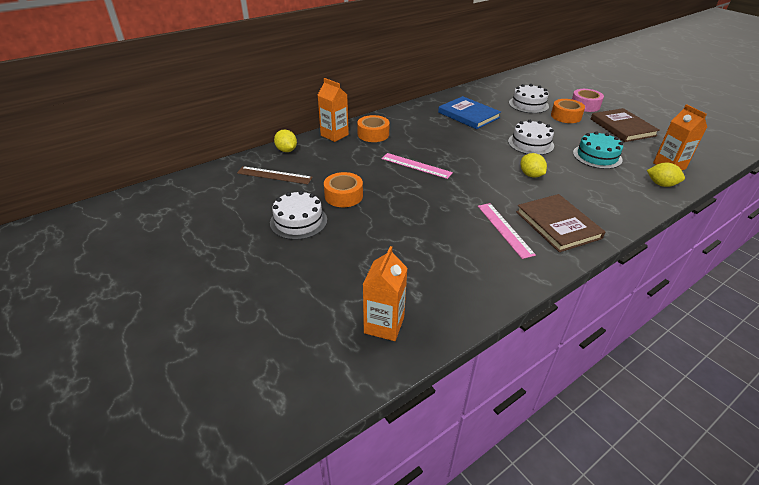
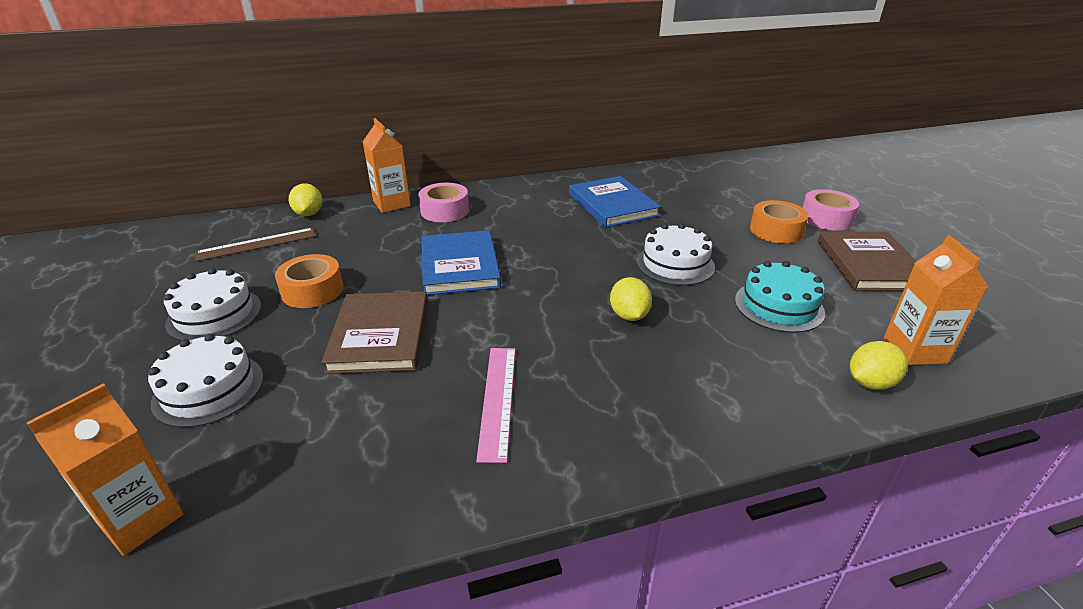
camera: 20 degrees right, 5 degrees down
brown ruler [237,166,313,184] -> brown ruler turned 60 degrees counterclockwise [195,228,316,261]
orange tape [357,115,390,142] -> pink tape [418,183,469,222]
pink ruler [381,153,453,179] -> blue book [422,230,501,295]
white cake [509,84,549,113] -> white cake moved to [148,334,264,428]
brown book [516,194,605,252] -> brown book moved to [321,291,428,374]
yellow lemon [647,163,685,187] -> yellow lemon turned 75 degrees counterclockwise [850,341,908,390]

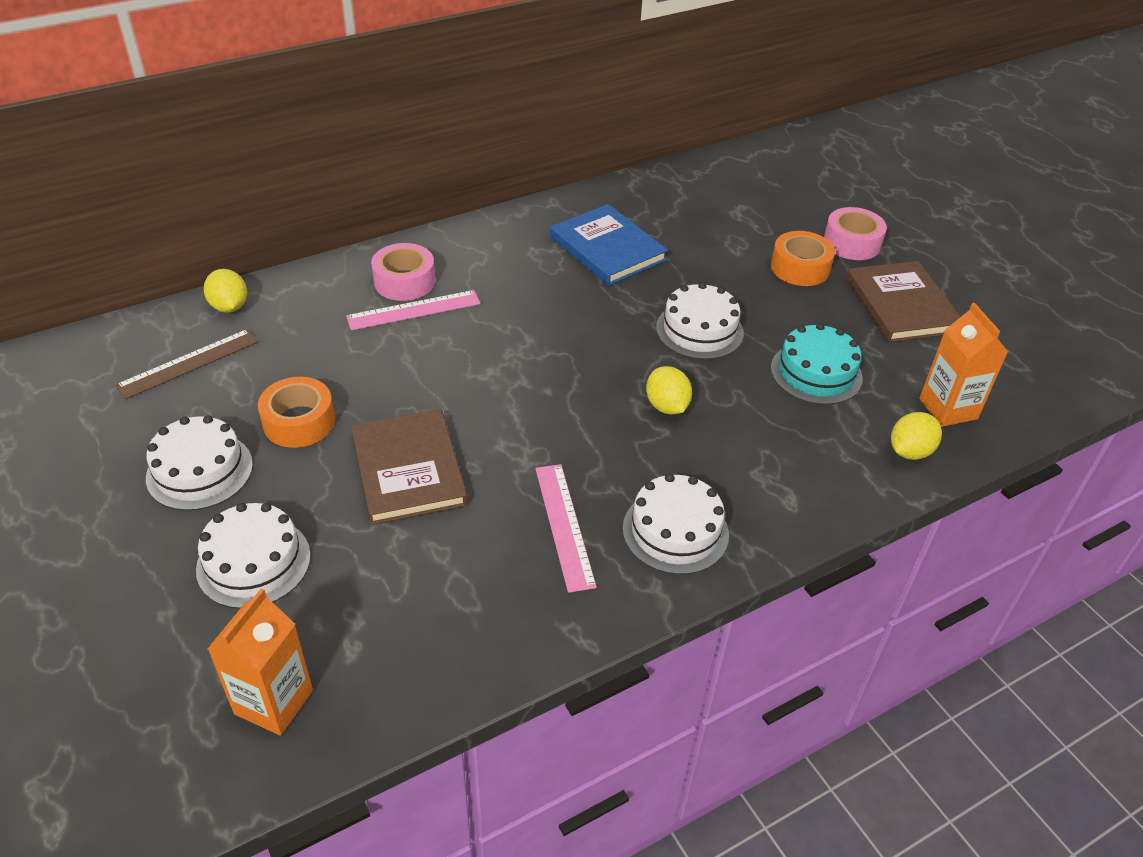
camera: 15 degrees left, 10 degrees up
orange carton [363,118,411,213] -> none
blue book [422,230,501,295] -> none
none -> pink ruler [346,290,481,330]
none -> white cake [623,473,729,575]

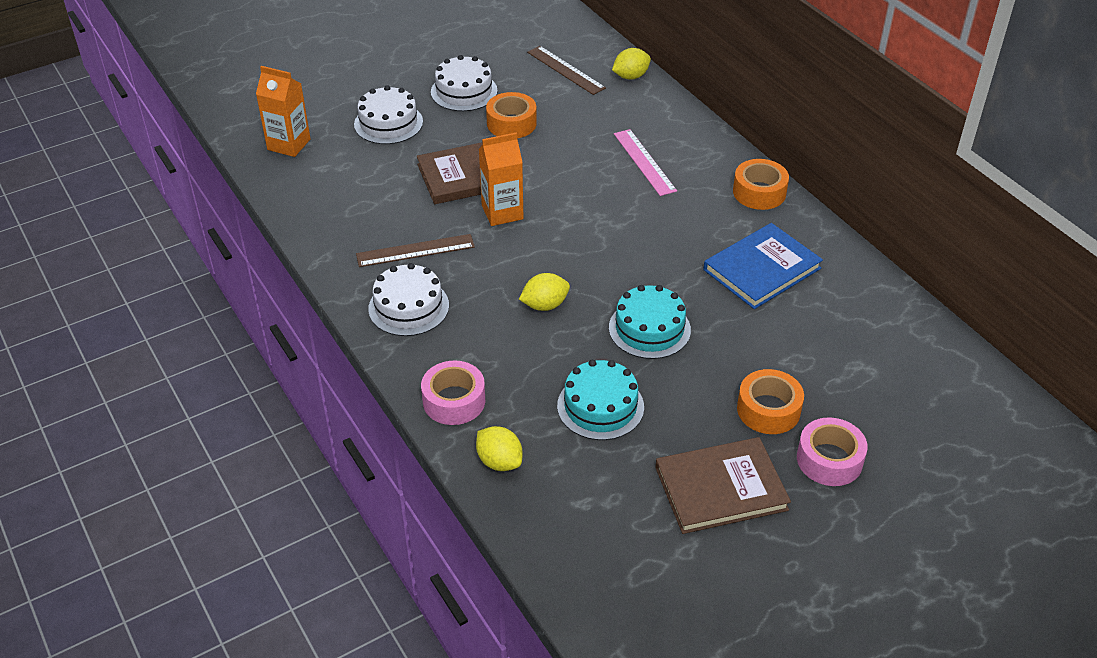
camera: 90 degrees right, 0 degrees up
pink tape [371,243,435,301] -> pink tape moved to [421,360,485,425]
pink ruler [535,464,597,593] -> brown ruler [356,234,475,267]
white cake [656,282,744,360] -> turquoise cake [609,285,691,359]
orange carton [919,303,1008,427] -> orange carton moved to [479,132,524,226]
none -> orange tape [733,159,789,210]

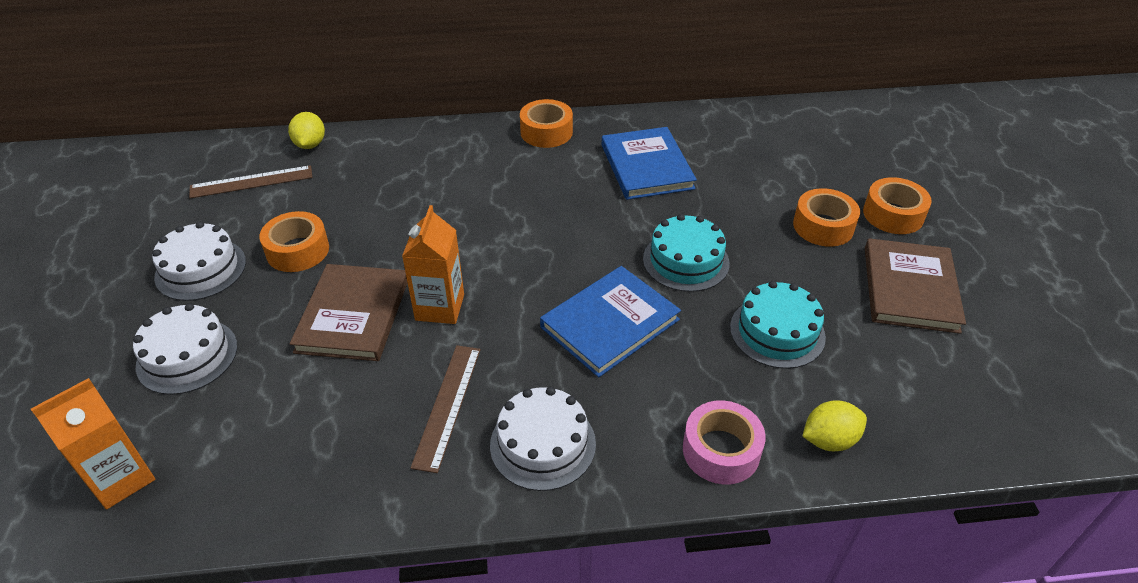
camera: 65 degrees left, 0 degrees up
yellow lemon [519,273,570,311] -> blue book [540,266,681,377]
pink ruler [614,129,677,196] -> none
pink tape [797,417,868,486] -> orange tape [863,177,932,234]

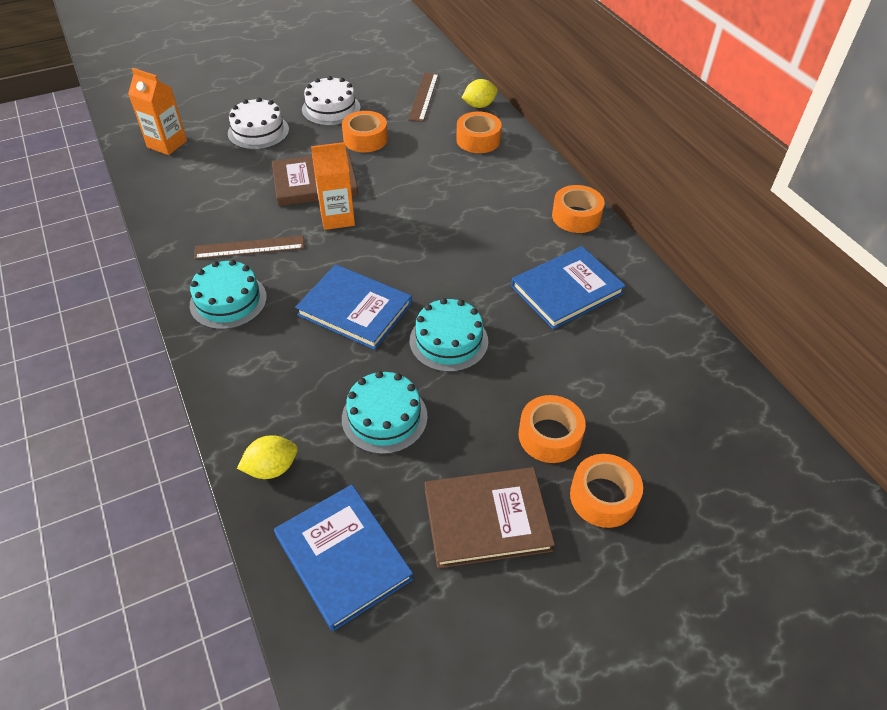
camera: 70 degrees right, 5 degrees up
brown ruler [189,165,312,198] -> brown ruler turned 45 degrees clockwise [408,73,439,122]
white cake [490,387,596,491] -> turquoise cake [190,260,267,329]
pink tape [683,400,766,485] -> none
yellow lemon [803,400,867,451] -> yellow lemon turned 75 degrees counterclockwise [237,435,298,479]
none -> blue book [274,485,413,631]
none -> orange tape [456,112,502,153]

